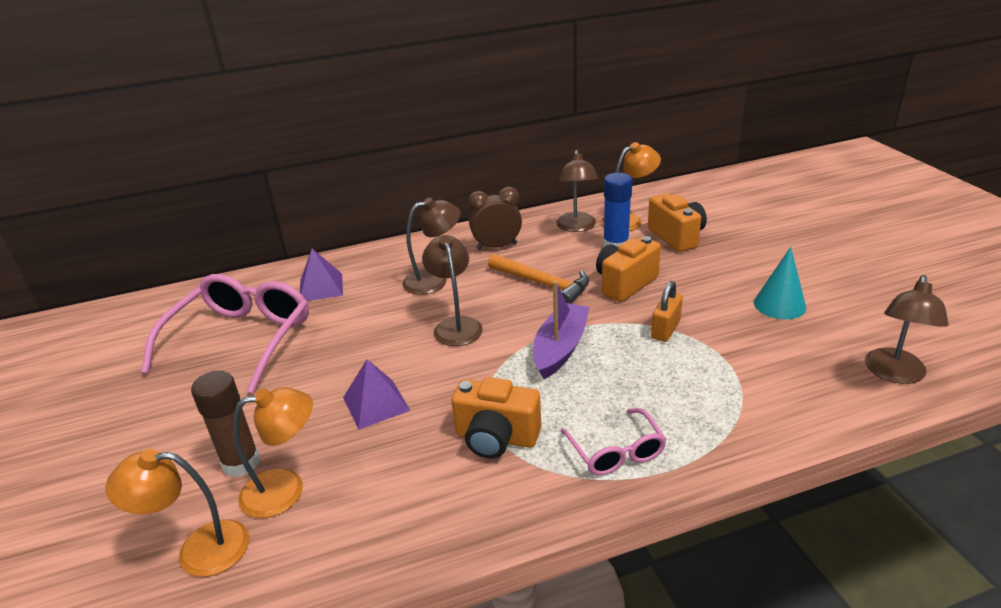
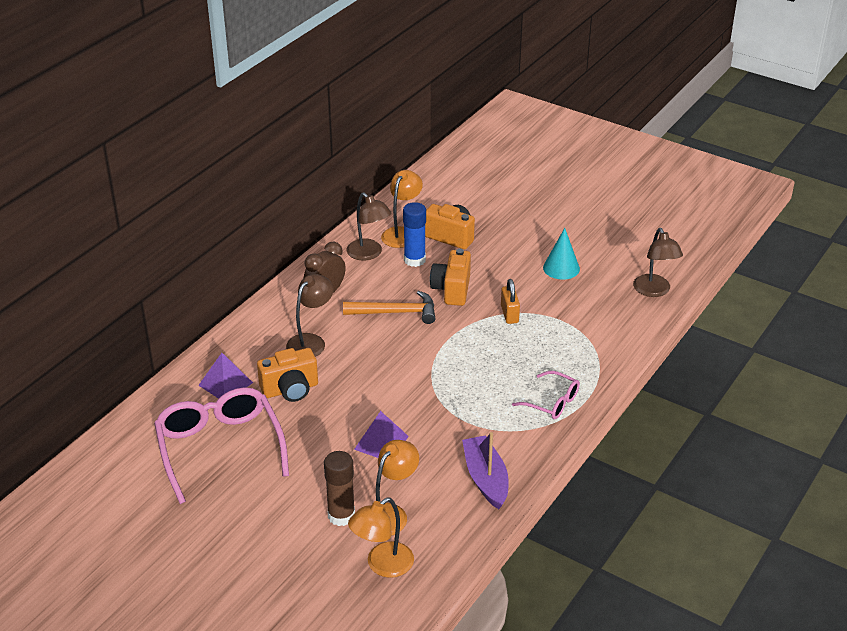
camera: 40 degrees left, 5 degrees up
brown lamp [422,235,483,346] -> none
orange camera [451,377,541,459] -> orange camera moved to [257,348,318,402]
purple boat [533,281,590,379] -> purple boat moved to [462,432,509,509]

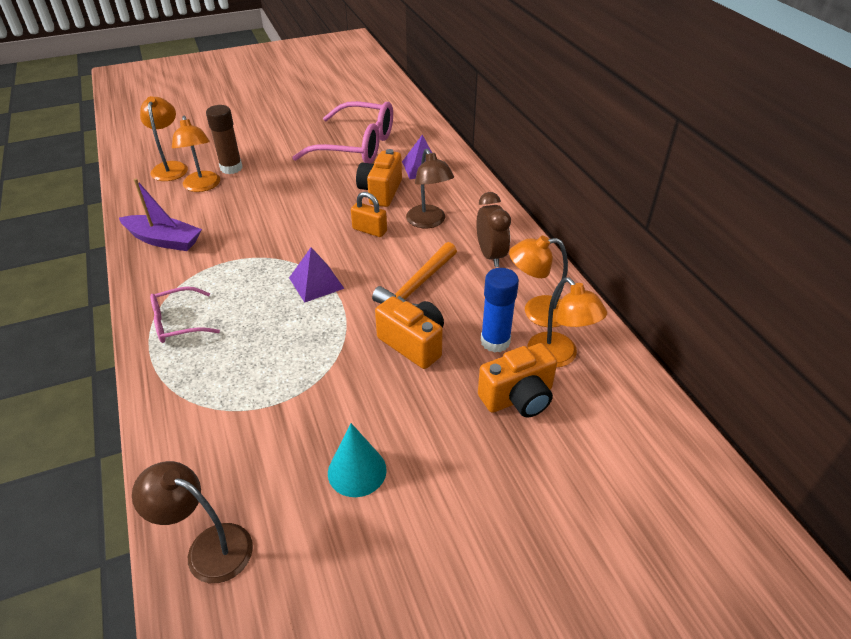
camera: 125 degrees right, 5 degrees up
brown lamp [347,192,391,260] -> orange lamp [509,236,568,328]
purple pyramid [354,411,409,458] -> purple pyramid moved to [289,247,345,303]
orange padlock [501,279,520,324] -> orange padlock moved to [351,192,387,237]

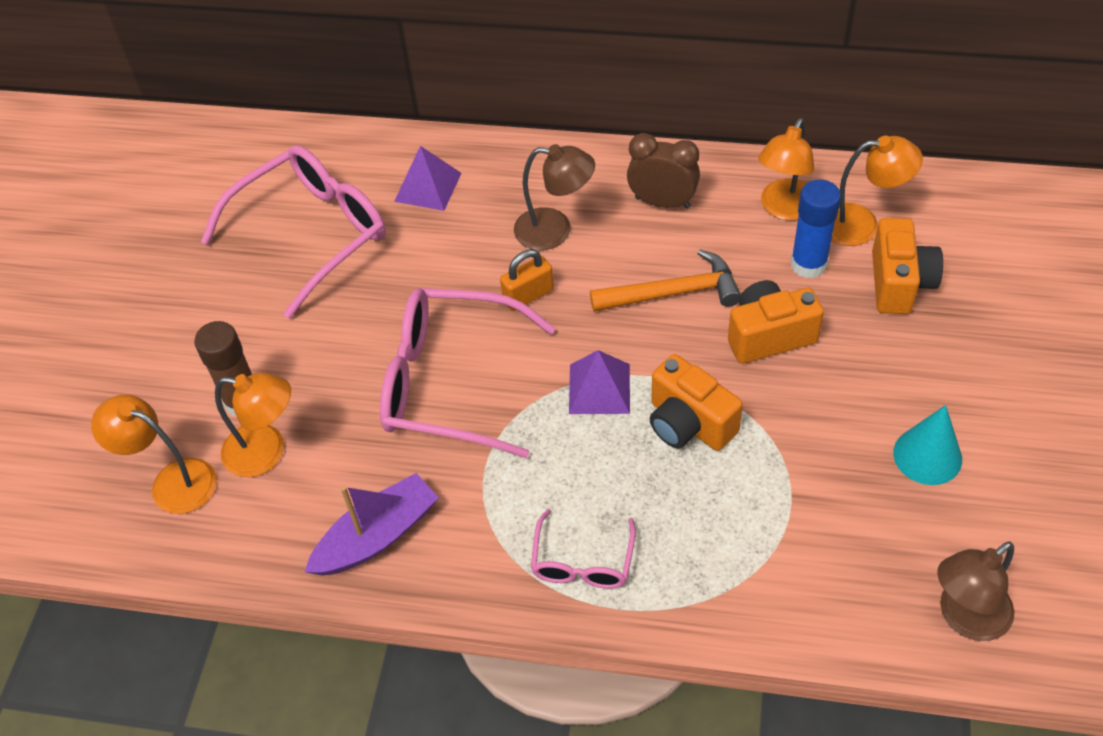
camera: 55 degrees left, 10 degrees up
orange camera [356,149,402,207] -> orange camera moved to [650,354,743,451]
orange hammer [372,242,457,306] -> orange hammer turned 75 degrees counterclockwise [590,249,741,312]
none -> pink glasses [380,288,556,458]

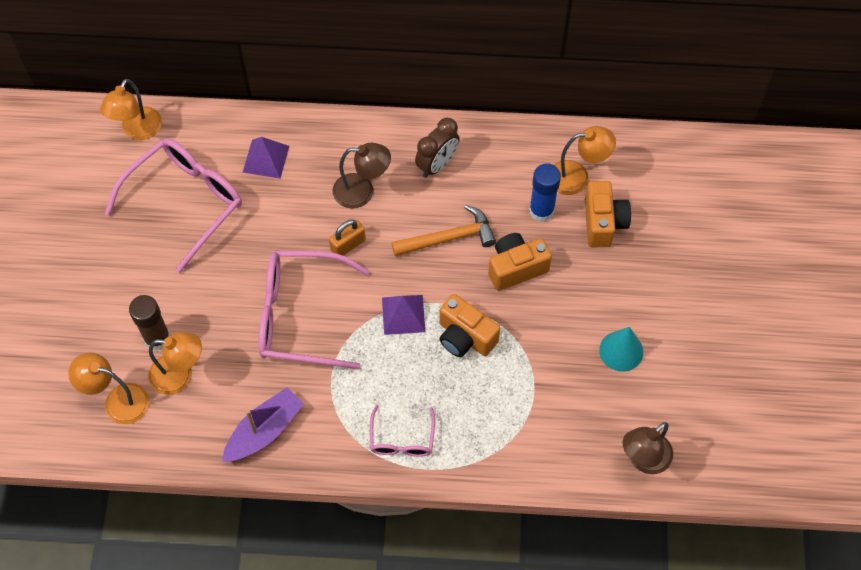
camera: 10 degrees left, 10 degrees up
brown clock [627,133,700,209] -> brown clock turned 120 degrees clockwise [415,118,460,178]
orange lamp [758,118,815,221] -> orange lamp moved to [100,79,162,140]

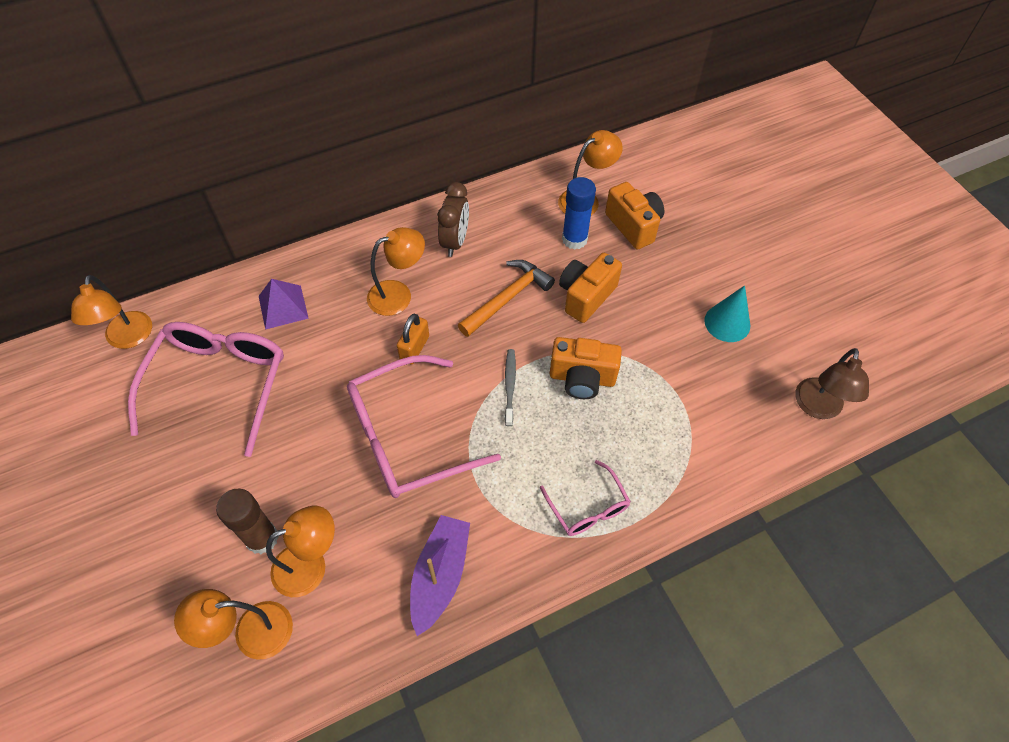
camera: 30 degrees left, 5 degrees down
brown lamp [333,143,391,209] -> orange lamp [367,227,425,316]
purple pyramid [382,295,425,335] -> grey toothbrush [505,349,516,426]

